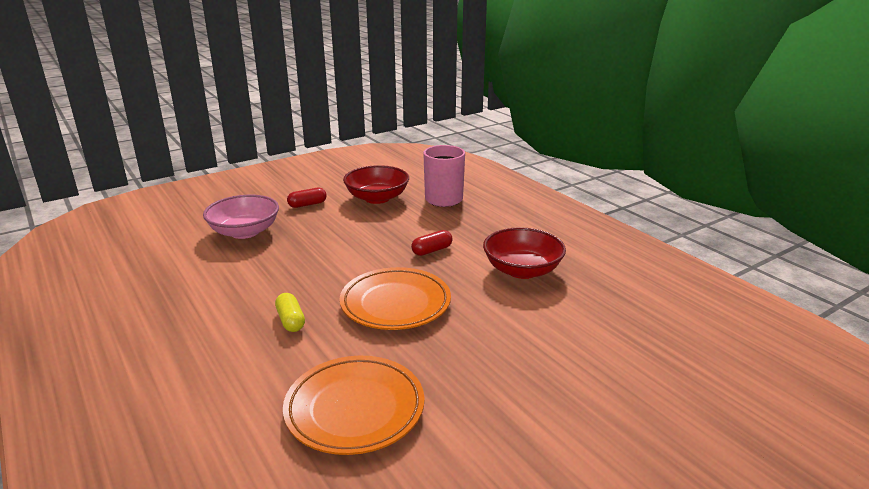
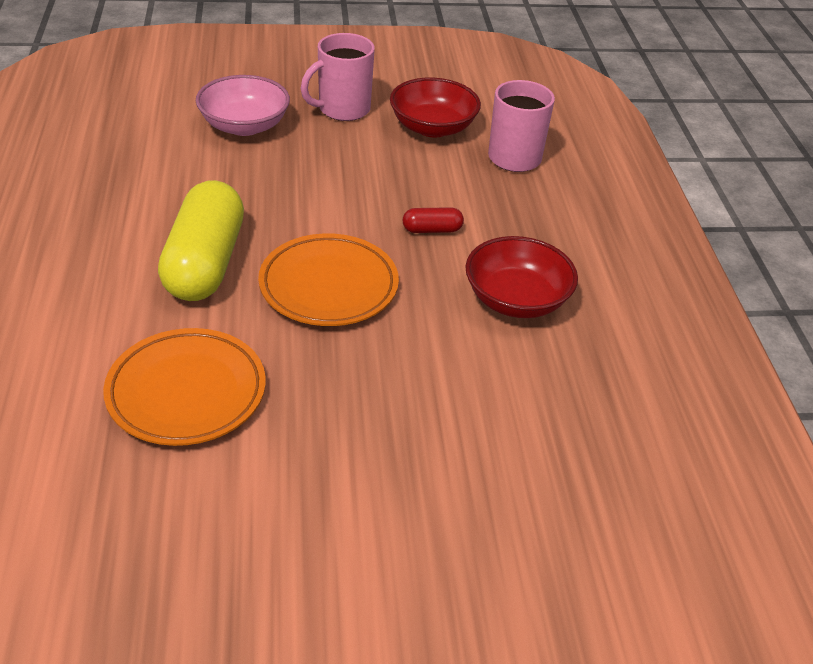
camera: 25 degrees right, 15 degrees up
yellow capsule [275,293,305,332] -> yellow capsule [158,180,244,301], size x2.36
red capsule [287,188,327,208] -> pink mug [301,33,375,121]

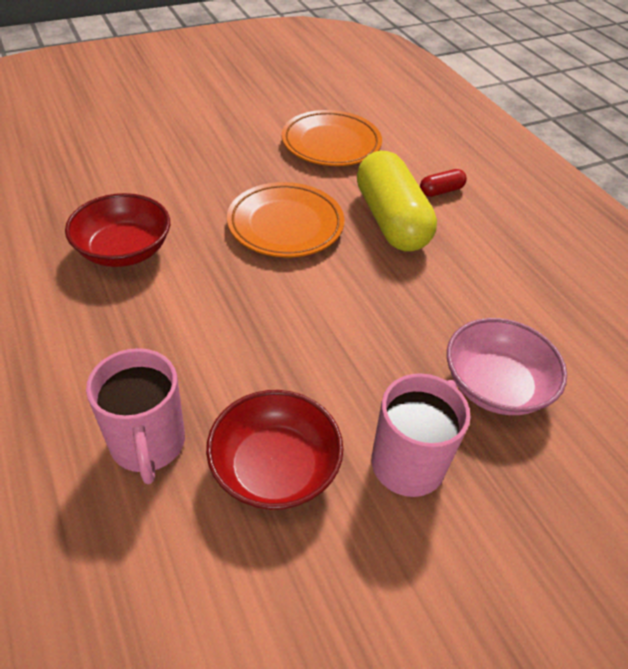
camera: 160 degrees right, 5 degrees up
red capsule [403,207,464,233] -> red capsule moved to [420,169,467,197]

